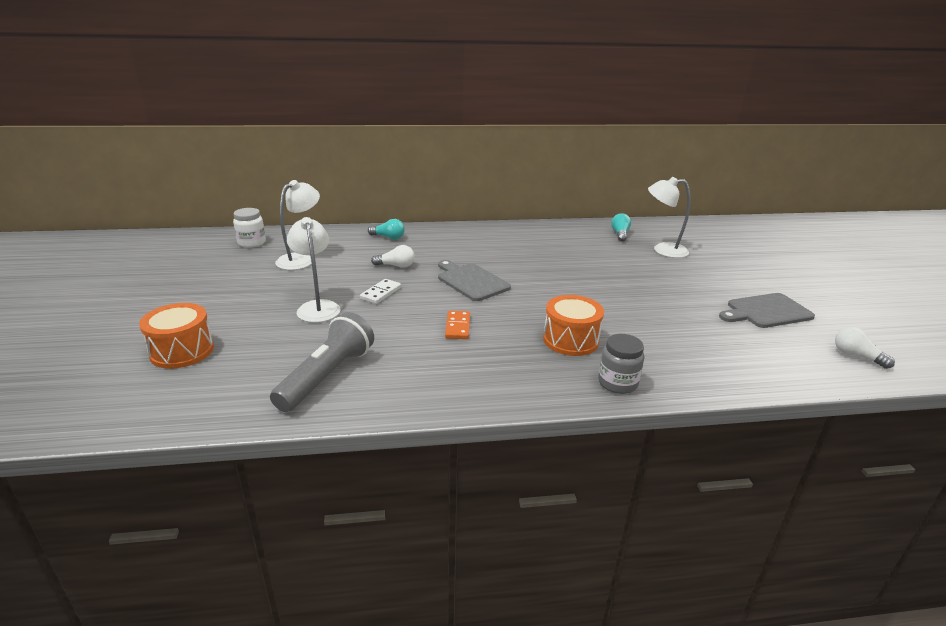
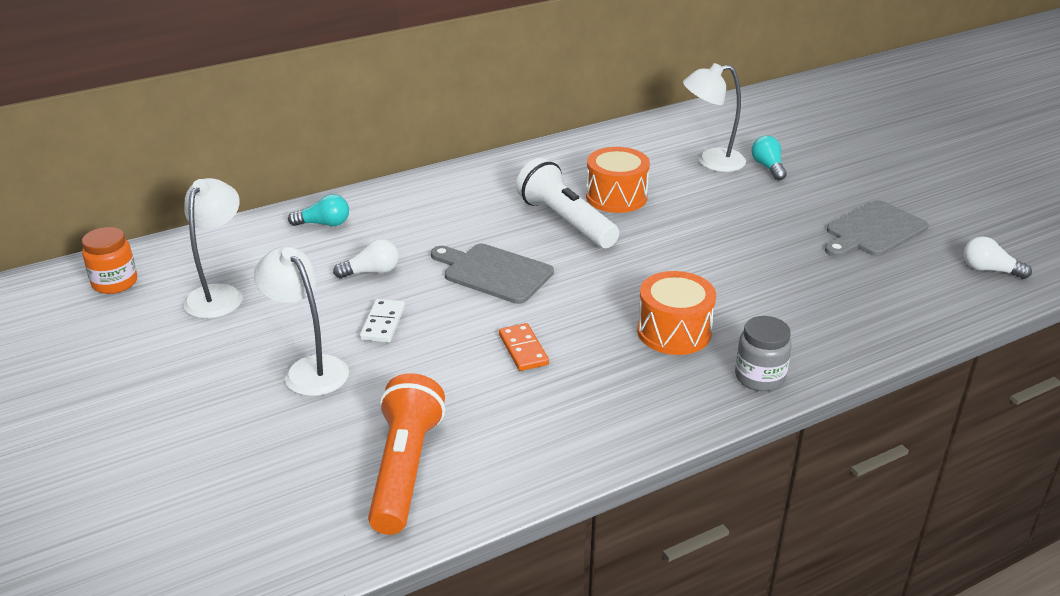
camera: 20 degrees left, 5 degrees up
orange drum [139,303,214,369] -> orange drum moved to [586,147,650,213]
white jar [233,208,266,248] -> orange jar [82,227,137,294]
grey flashlight [270,312,374,412] -> orange flashlight [368,373,445,535]
turquoise light bulb [611,213,631,242] -> turquoise light bulb moved to [752,136,787,180]
none -> white flashlight [516,158,619,248]

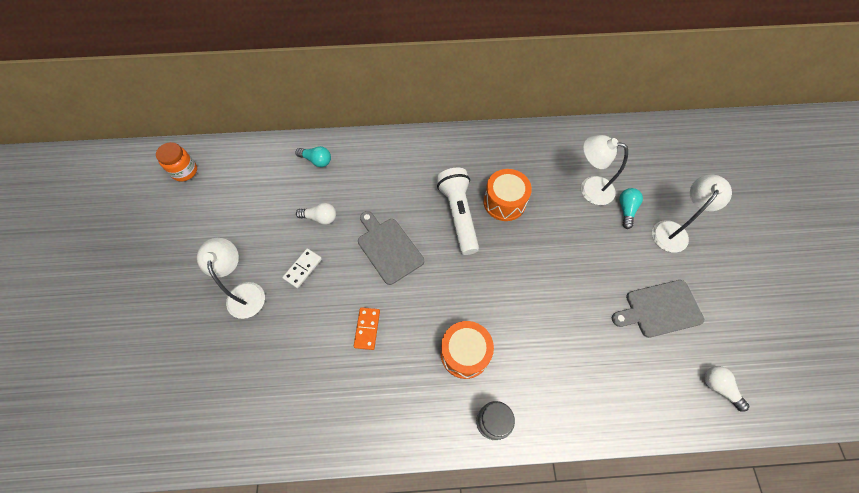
camera: 25 degrees right, 30 degrees up
white lamp [183,178,243,319] -> white lamp moved to [652,174,732,252]
orange flashlight [368,373,445,535] -> none

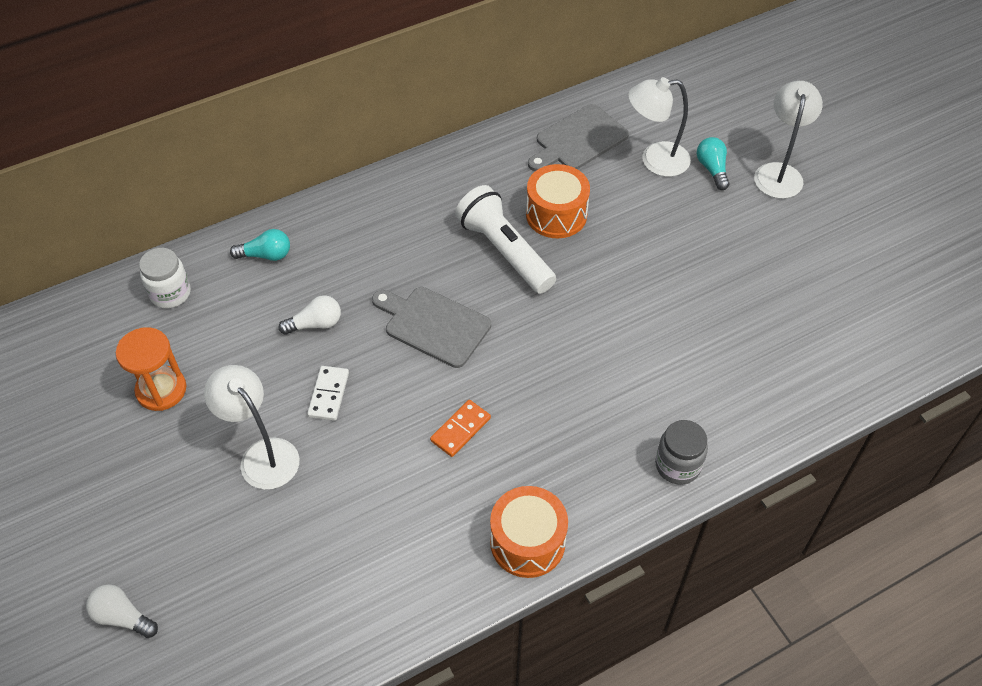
camera: 25 degrees left, 10 degrees down
orange jar [156,142,197,182] -> none
orange domino [354,307,380,350] -> orange domino turned 60 degrees clockwise [430,400,491,457]
orange drum [440,321,494,379] -> orange drum moved to [490,486,568,578]
grey cutting board [612,280,704,338] -> grey cutting board moved to [528,104,629,171]
white light bulb [705,366,749,412] -> white light bulb moved to [86,584,158,638]
none -> orange hourglass [116,327,187,411]
none -> white jar [139,248,191,308]

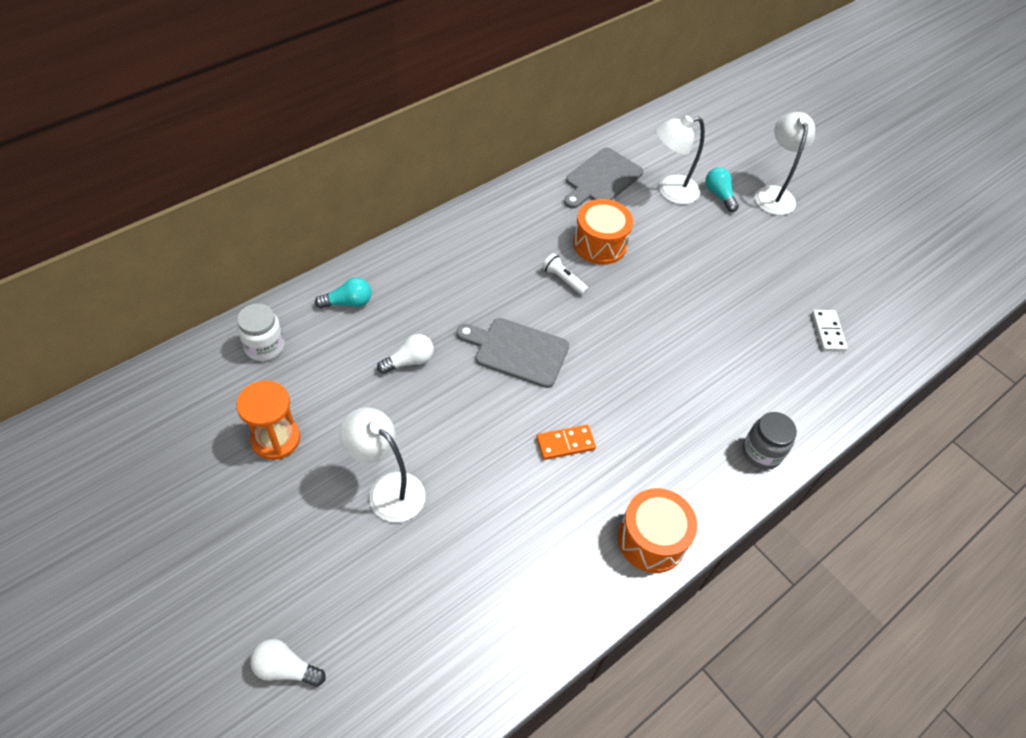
camera: 15 degrees left, 0 degrees up
white domino [307,366,349,421] -> white domino moved to [812,310,848,352]
orange domino [430,400,491,457] -> orange domino turned 45 degrees clockwise [536,425,596,460]
white flashlight [455,185,556,294] -> white flashlight [542,253,589,295], size x0.47

